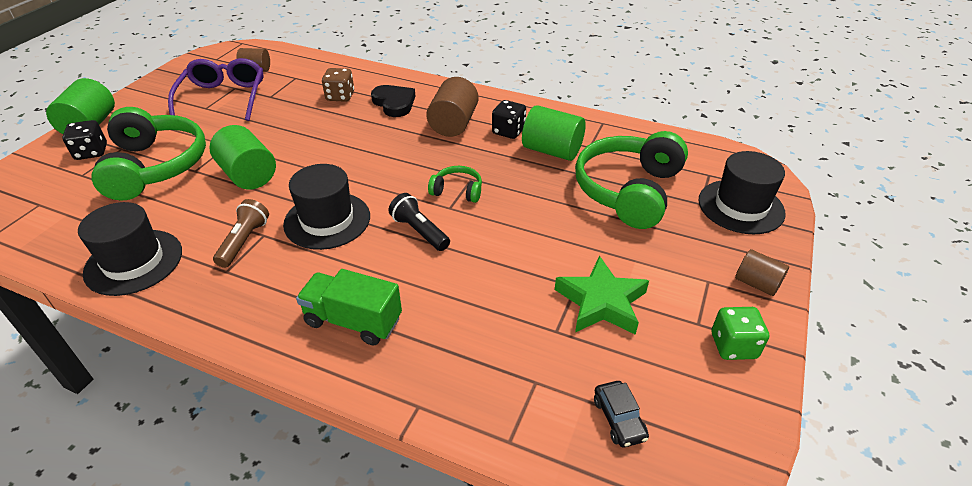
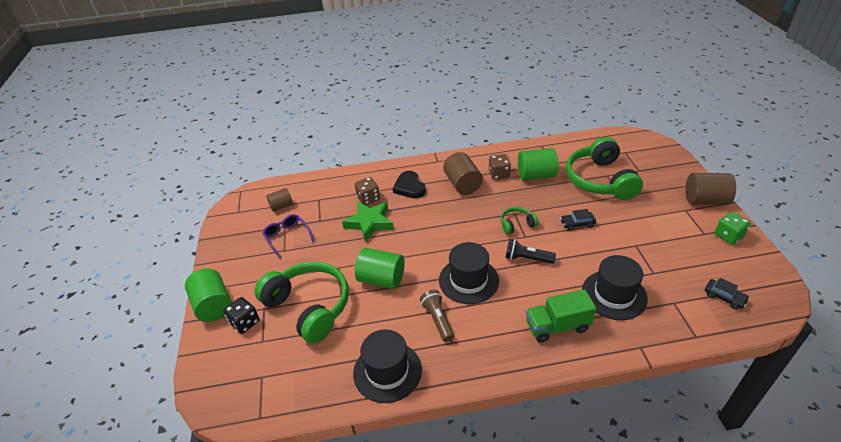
camera: 30 degrees left, 0 degrees up
purple glasses [168,58,263,121] -> purple glasses [262,214,314,259], size x0.63
black heart [371,85,415,117] -> black heart turned 135 degrees counterclockwise [393,171,426,198]
black dice [492,100,526,139] -> brown dice [489,154,511,180]
green star [555,256,649,335] -> green star moved to [342,202,394,242]
black hat [698,151,786,234] -> black hat moved to [582,255,648,320]
brown cylinder [735,249,789,296] -> brown cylinder [685,173,736,205], size x1.65
none -> black car [560,209,596,231]

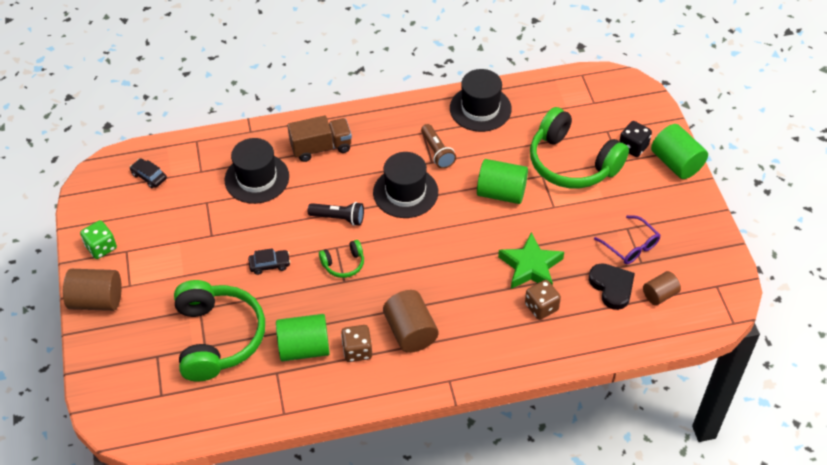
camera: 175 degrees right, 10 degrees up
black heart [393,171,426,198] -> black heart moved to [589,263,635,310]
green truck [526,289,596,343] -> brown truck [287,115,352,162]

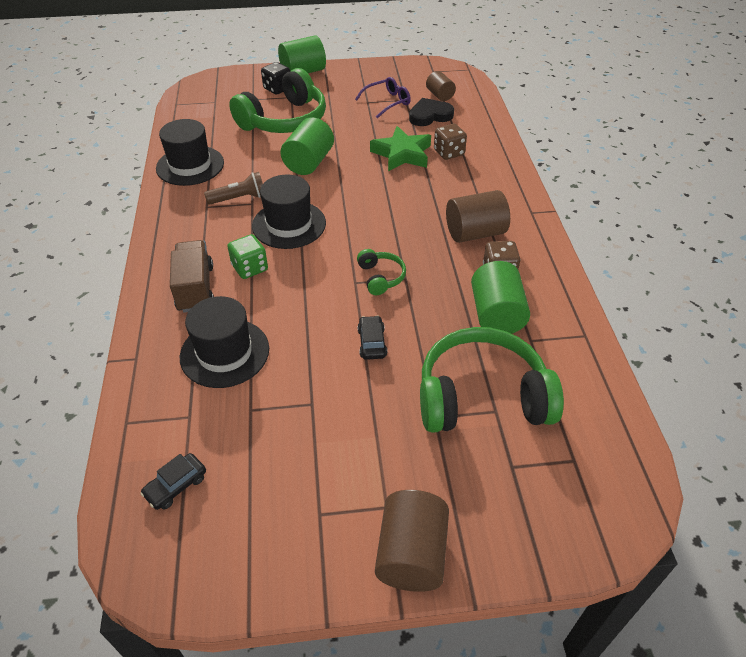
camera: 85 degrees left, 5 degrees down
green dice [80,220,117,259] -> green dice moved to [227,234,268,279]
black flashlight [308,202,364,226] -> none

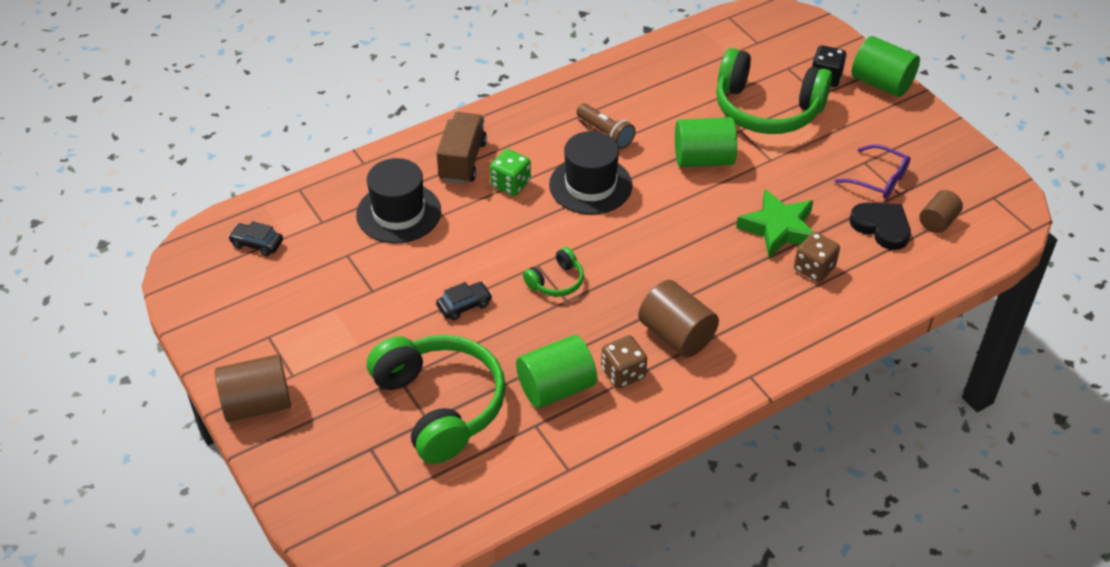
camera: 65 degrees right, 0 degrees up
black hat [156,119,224,186] -> none
brown truck [170,240,214,313] -> brown truck turned 45 degrees counterclockwise [437,112,487,184]

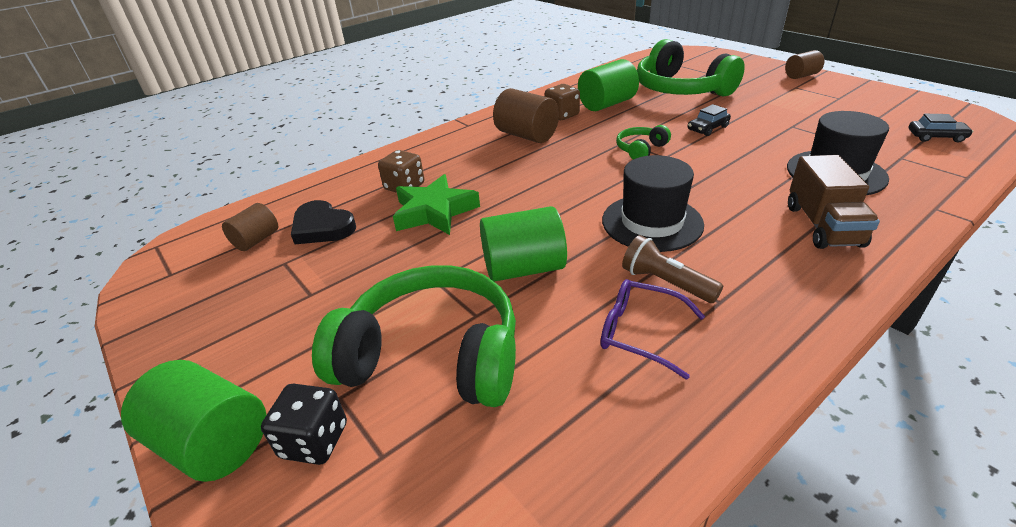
camera: 175 degrees right, 10 degrees down
brown cylinder [215,354,291,422] -> brown cylinder [785,50,824,79], size x0.61
green dice [490,149,531,196] -> none
purple glasses [834,144,910,199] -> purple glasses moved to [600,279,705,379]

